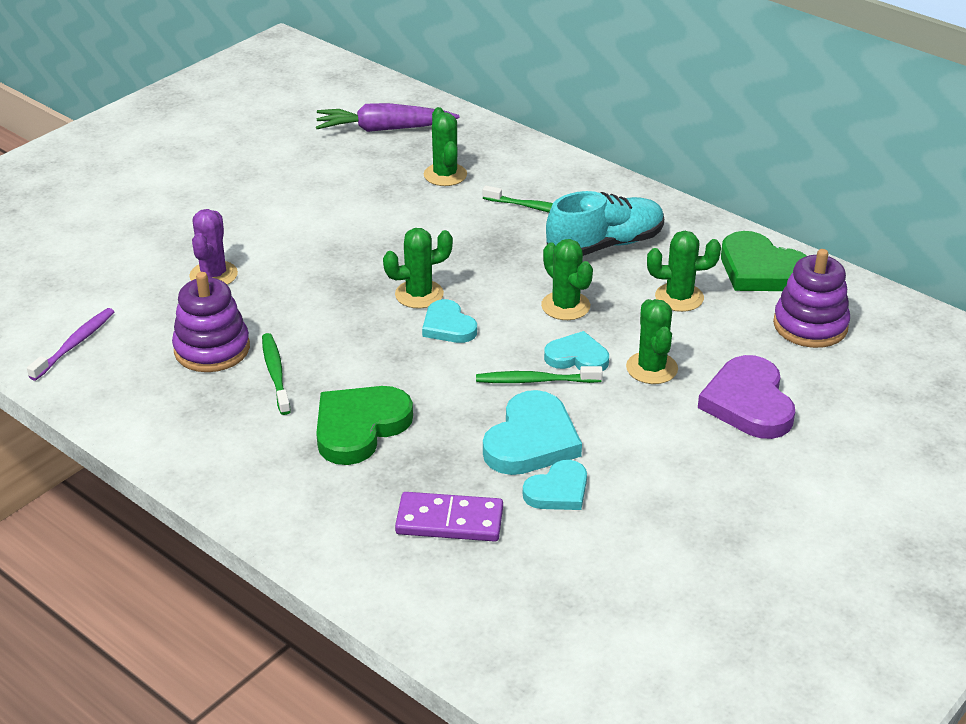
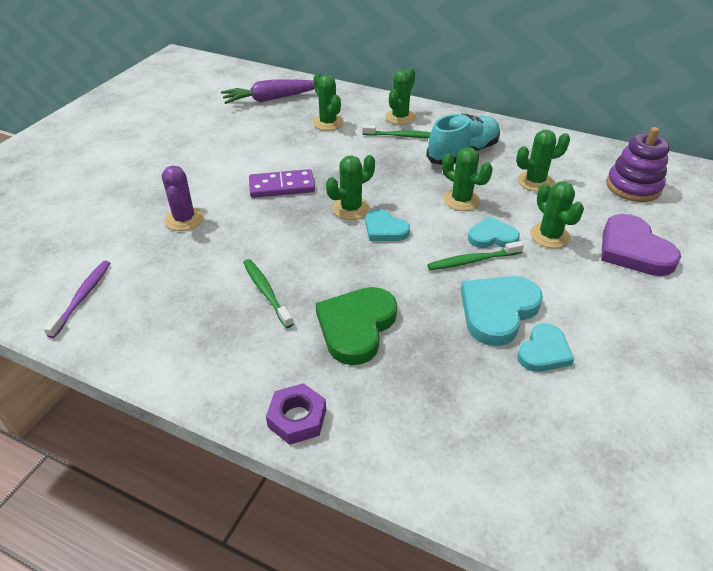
camera: 15 degrees left, 5 degrees up
purple stacking toy [172,272,250,372] -> none
purple domino [395,492,503,542] -> purple domino moved to [249,169,315,198]
turquoise heart [483,390,582,475] -> turquoise heart turned 150 degrees counterclockwise [461,276,543,346]
green heart [721,231,807,291] -> none
none -> purple nut [266,383,326,445]
none -> green cactus [385,68,416,125]

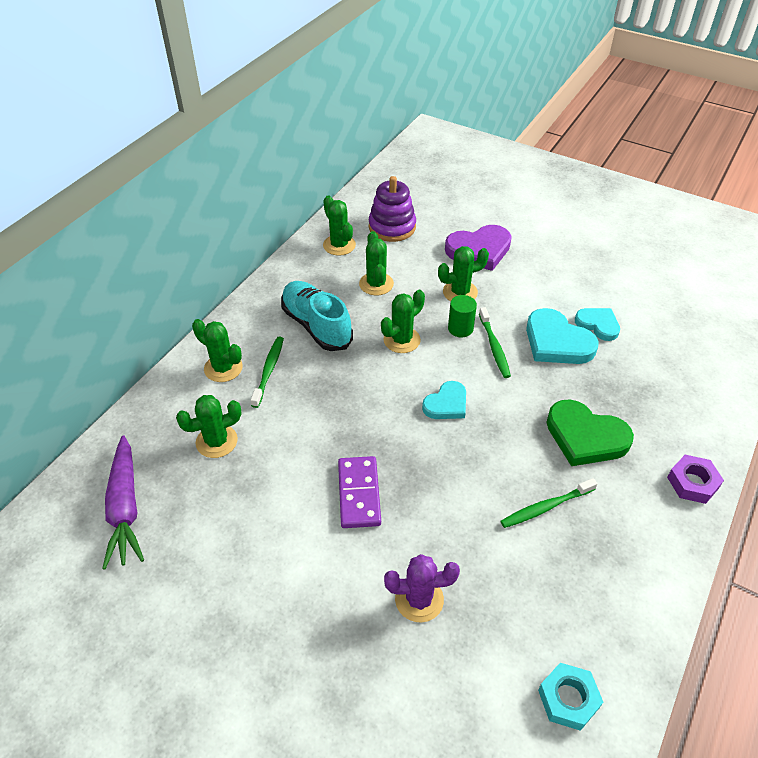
camera: 85 degrees left, 5 degrees up
purple toothbrush [43,261,110,338] -> turquoise nut [538,663,603,731]
green cactus [326,155,375,220] -> green cactus moved to [323,195,356,256]
turquoise heart [468,216,520,248] -> green cylinder [448,295,477,337]

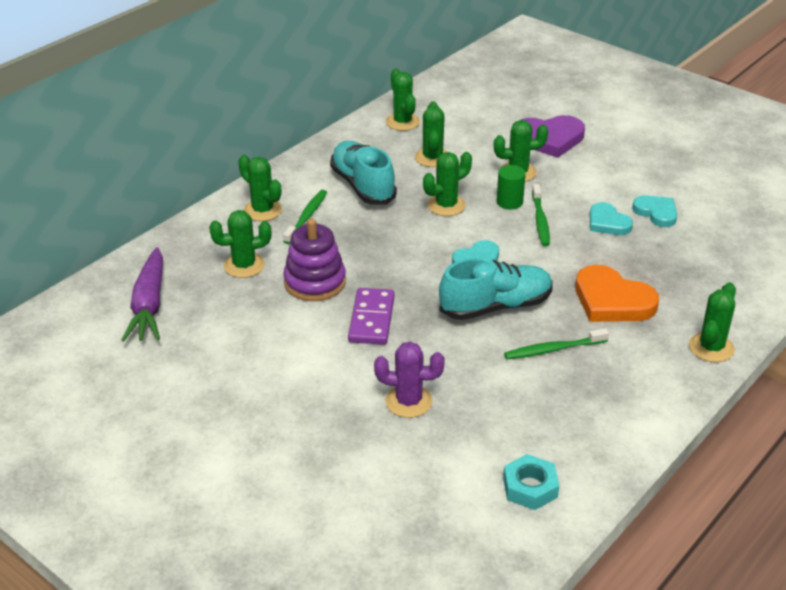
camera: 10 degrees right, 10 degrees down
purple stacking toy [369,176,416,242] -> purple stacking toy moved to [283,219,346,301]
turquoise heart [526,308,599,364] -> turquoise heart [590,202,633,235], size x0.62
green heart [546,399,634,466] -> orange heart [575,265,659,322]
purple nut [667,455,724,504] -> green cactus [689,282,736,362]
none -> turquoise shoe [439,258,553,320]

